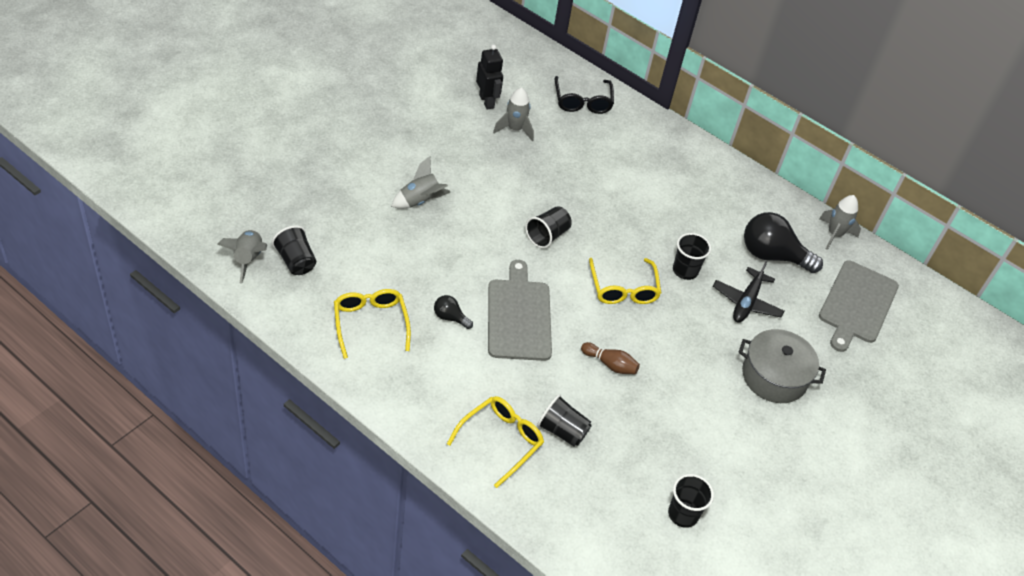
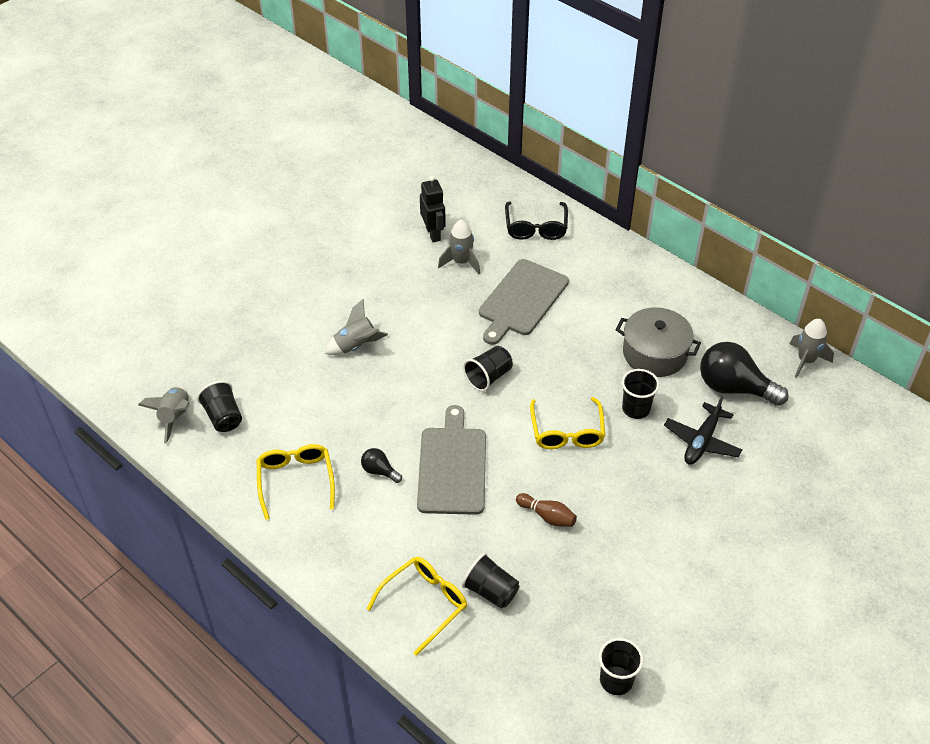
camera: 10 degrees right, 0 degrees up
grey pot [739,329,826,403] -> grey pot moved to [616,307,701,377]
grey cutting board [819,260,899,352] -> grey cutting board moved to [479,259,569,345]

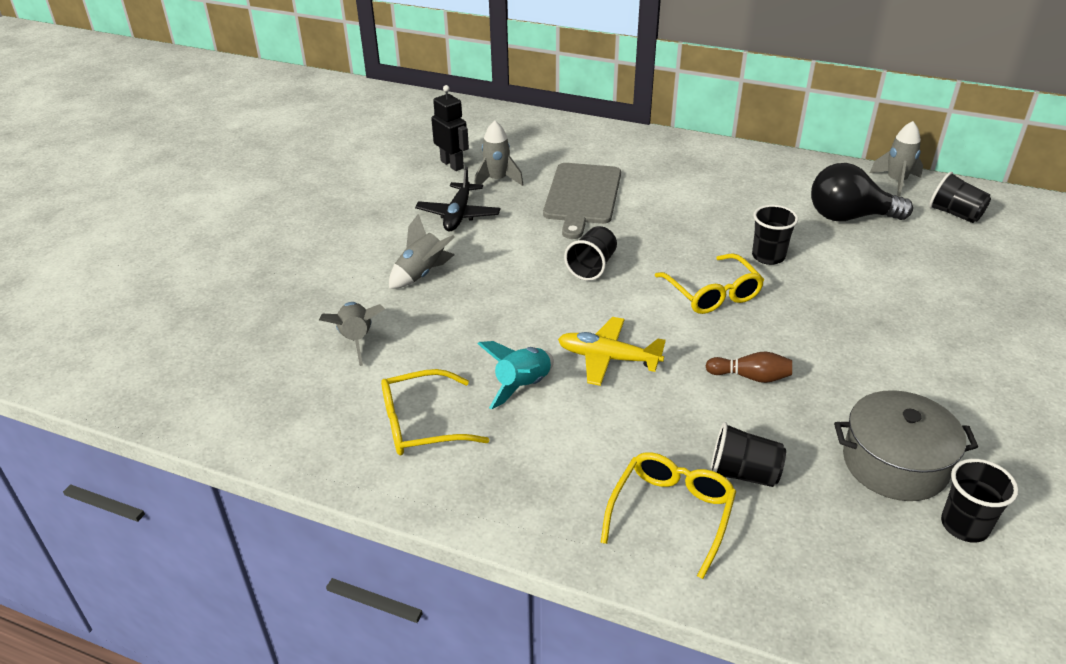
camera: 20 degrees left, 10 degrees down
grey rocket [138,387,190,443] -> grey rocket moved to [319,302,385,366]
black cup [197,381,242,432] -> black cup moved to [929,172,991,223]
yellow glasses [257,444,335,520] -> yellow glasses turned 75 degrees counterclockwise [381,369,489,455]
black light bulb [361,448,402,483] -> turquoise rocket [478,341,554,409]
grey cutting board [417,405,486,515] -> yellow plane [558,317,666,386]
black glasses [505,201,568,240] -> none
grey pot [616,307,701,377] -> grey pot moved to [834,390,978,501]
black plane [664,396,742,465] -> black plane moved to [415,167,501,231]

